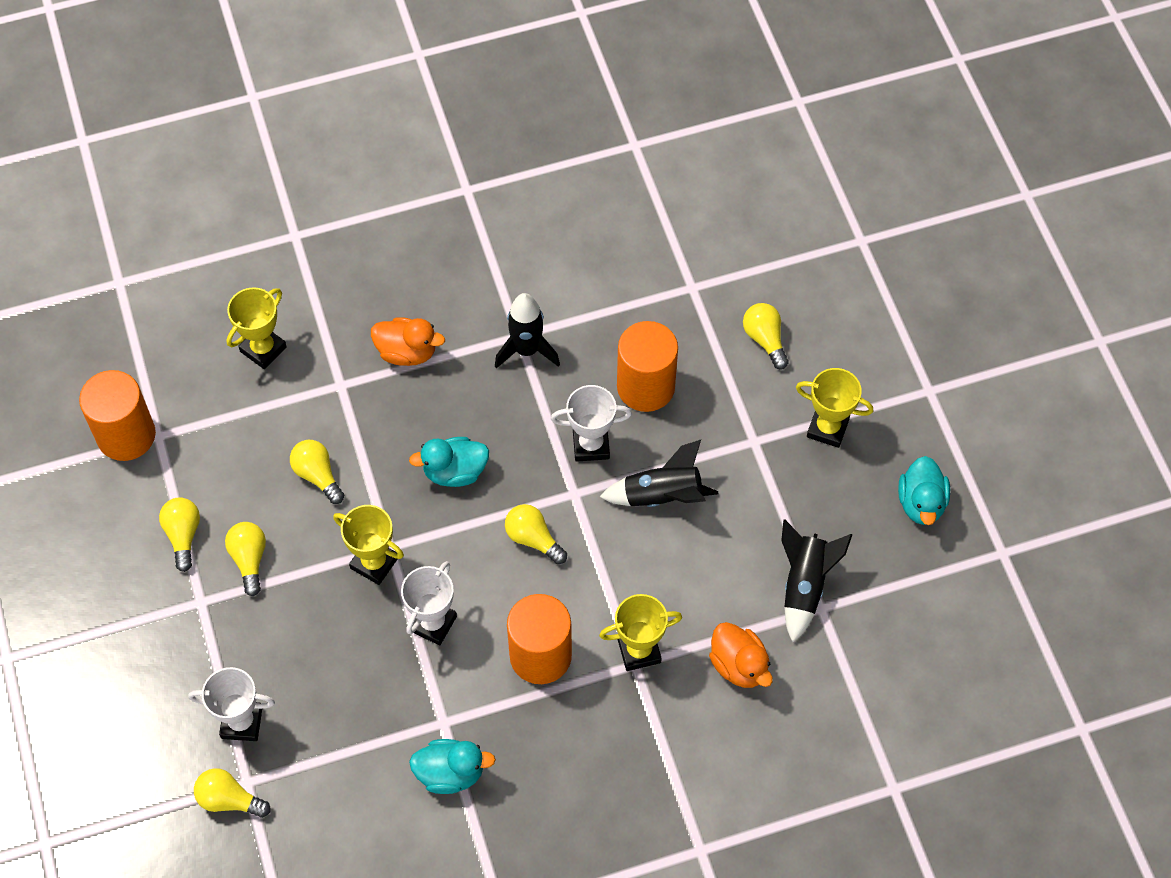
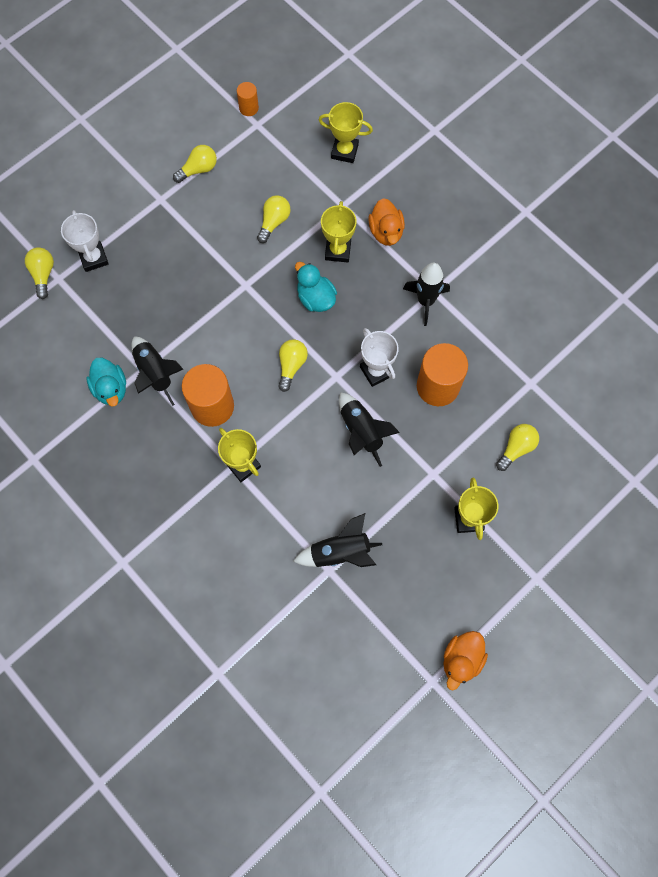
camera: 65 degrees right, 10 degrees up
orange cylinder [79,370,156,461] -> orange cylinder [237,82,259,116], size x0.50
yellow light bulb [225,522,266,596] -> none
yellow trophy [333,505,404,585] -> yellow trophy moved to [321,201,357,262]
white trophy [401,561,457,645] -> none
orange duck [709,622,773,688] -> orange duck moved to [443,631,488,690]
turquoise duck [898,456,950,525] -> none
none -> black rocket [131,336,183,406]

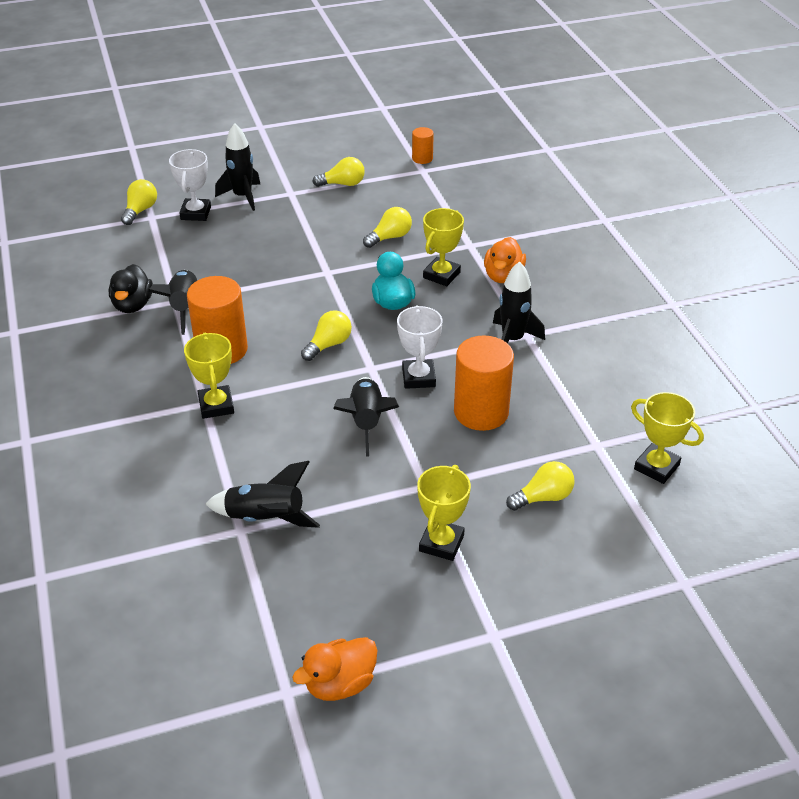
camera: 25 degrees right, 30 degrees down
turquoise duck [86,358,126,406] -> black duck [109,264,153,313]
yellow trophy [319,102,373,163] -> yellow trophy moved to [631,392,704,484]
none -> black rocket [215,123,261,211]

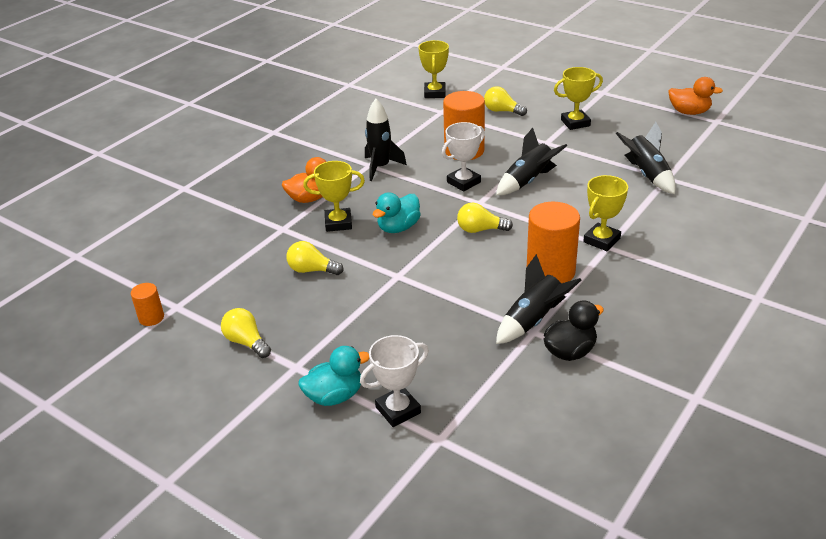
camera: 125 degrees left, 5 degrees down
yellow light bulb [121,179,157,225] -> none
black rocket [215,123,261,211] -> turquoise duck [299,346,370,406]

